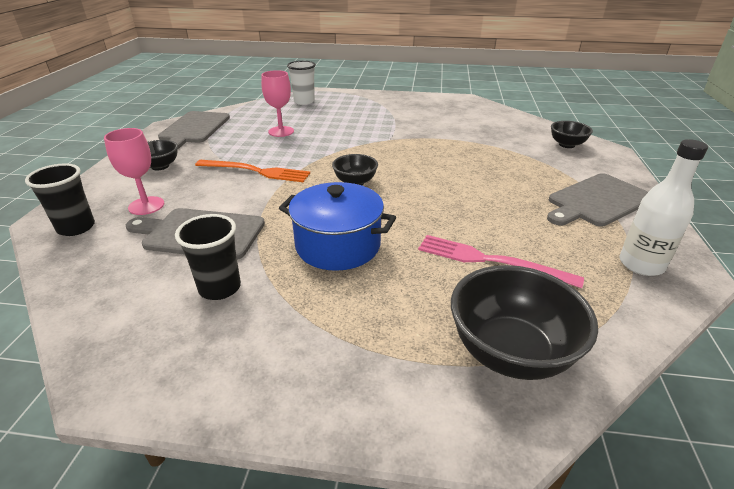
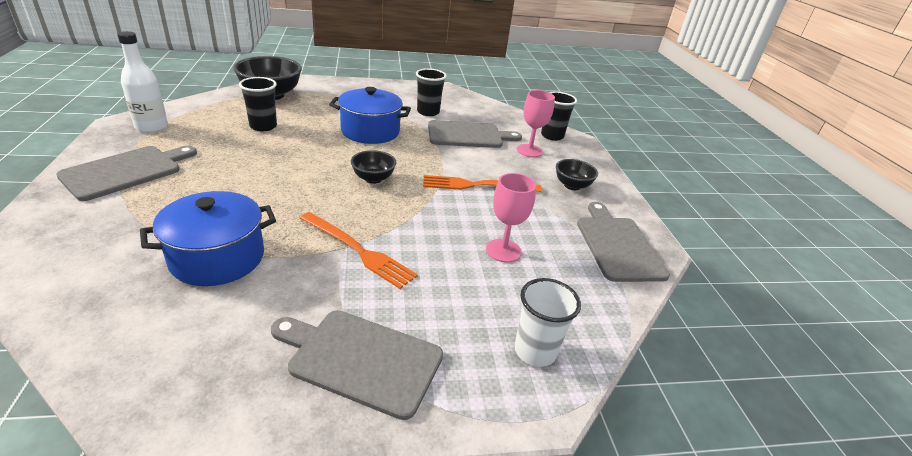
camera: 160 degrees right, 0 degrees up
pink fork [418,235,584,288] -> black cup [239,77,277,131]
black bowl [551,121,593,148] -> none
none -> blue pot [140,191,276,286]
none -> grey cutting board [271,310,443,420]
none -> orange fork [300,212,418,289]

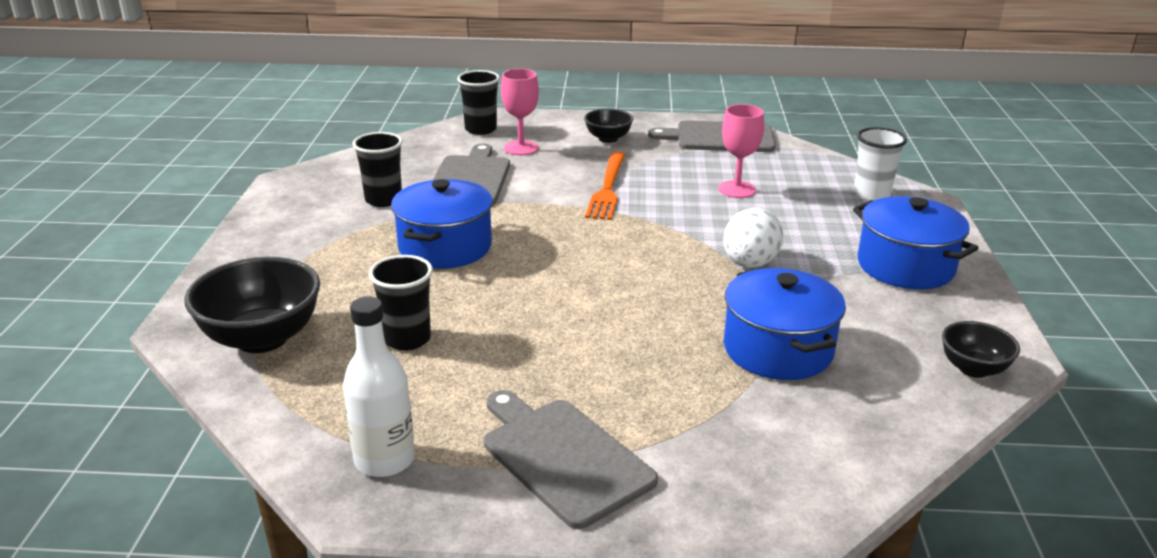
camera: 75 degrees left, 5 degrees down
grey cutting board [271,310,443,420] -> blue pot [853,196,979,289]
orange fork [300,212,418,289] -> white egg [723,208,783,268]
black bowl [351,150,396,184] -> black bowl moved to [942,321,1020,378]

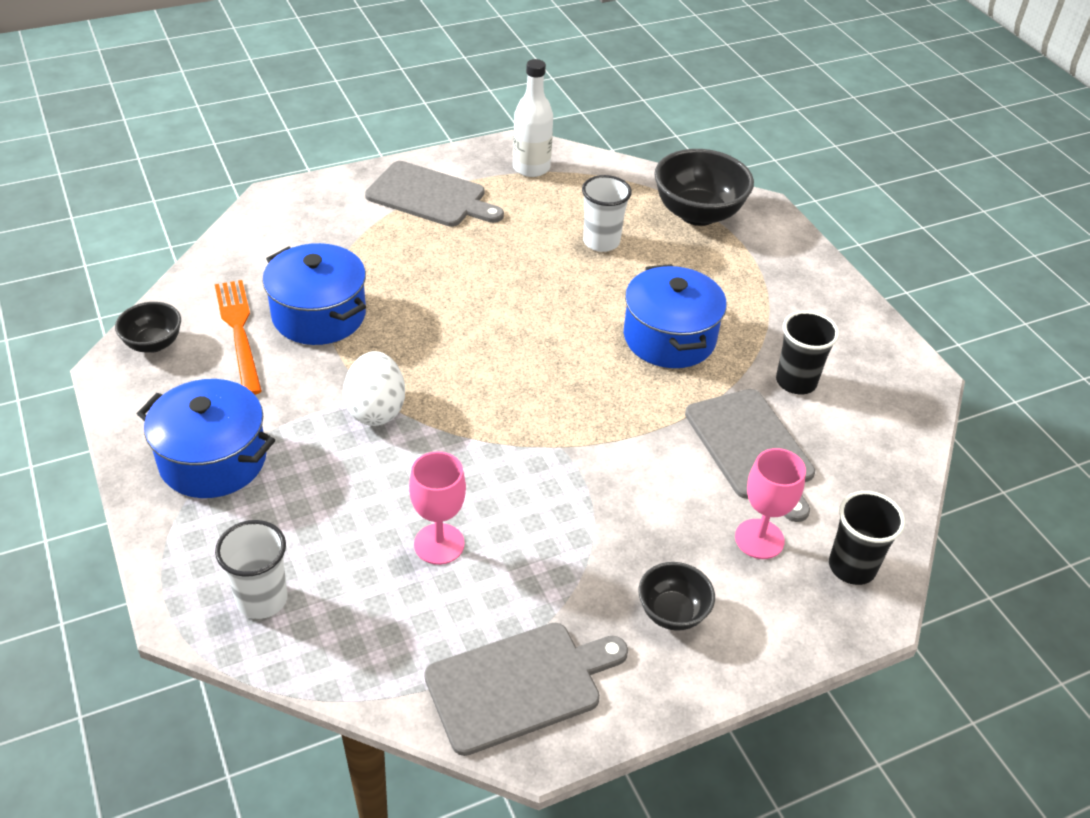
camera: 150 degrees right, 15 degrees up
black cup [369,255,433,351] -> white cup [582,175,632,252]
orange fork [585,151,625,220] -> orange fork moved to [215,280,262,395]

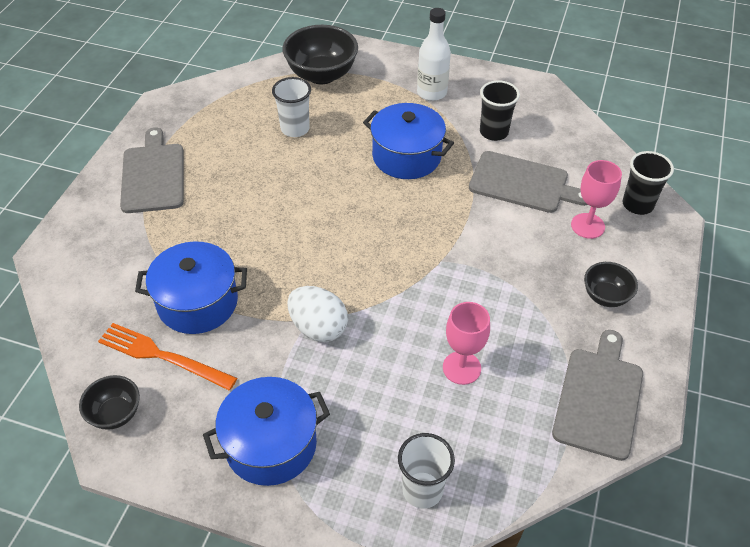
camera: 45 degrees left, 5 degrees up
grey cutting board [365,161,504,227] -> grey cutting board turned 75 degrees counterclockwise [120,127,184,213]
white bottle [513,59,553,177] -> white bottle moved to [417,8,451,101]

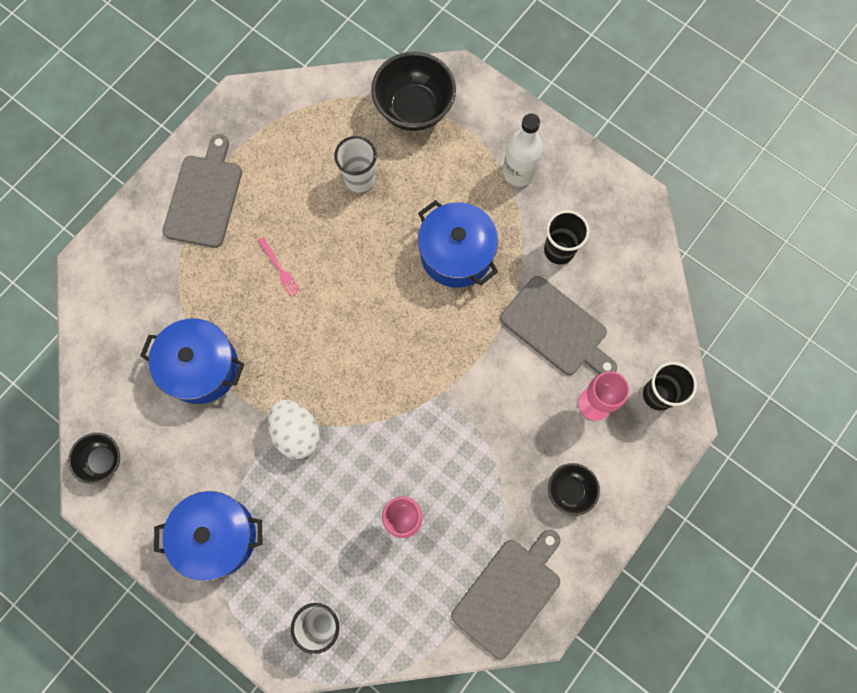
camera: 20 degrees right, 25 degrees up
orange fork [98,323,237,390] -> none
none -> pink fork [257,237,301,297]

